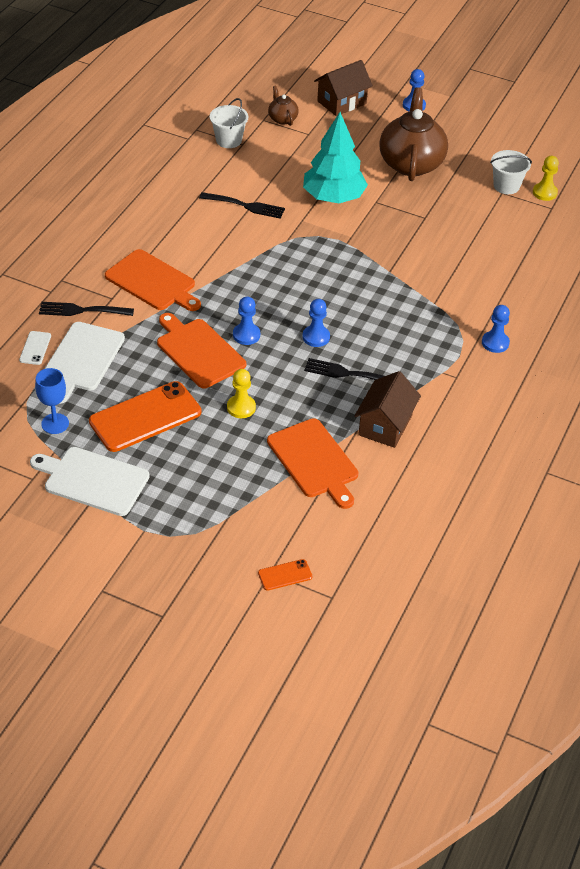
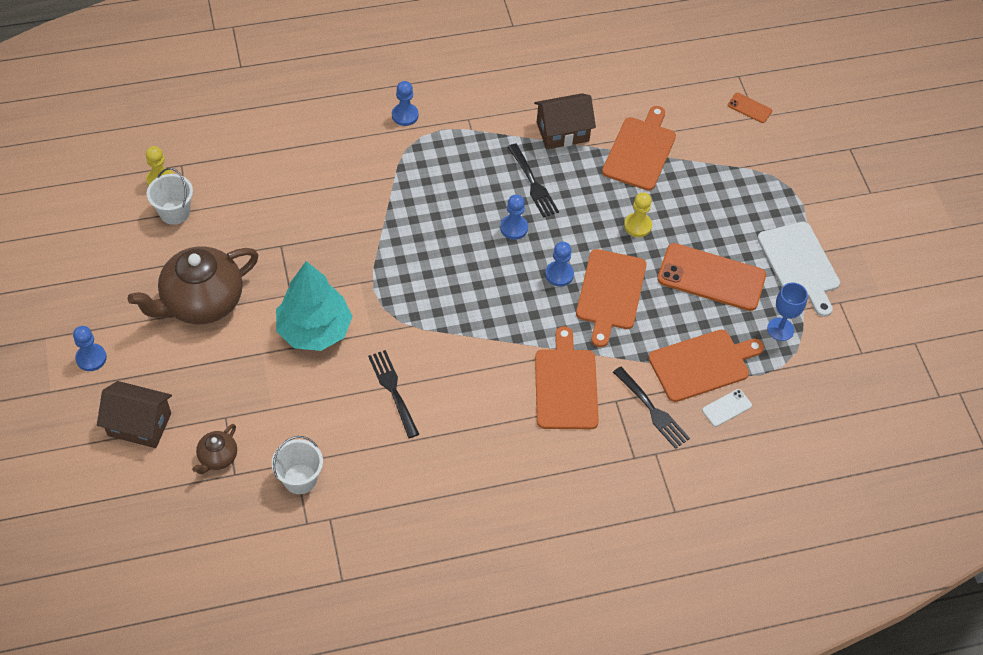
camera: 130 degrees left, 10 degrees up
white cutting board [44,322,125,404] -> orange cutting board [648,329,764,402]

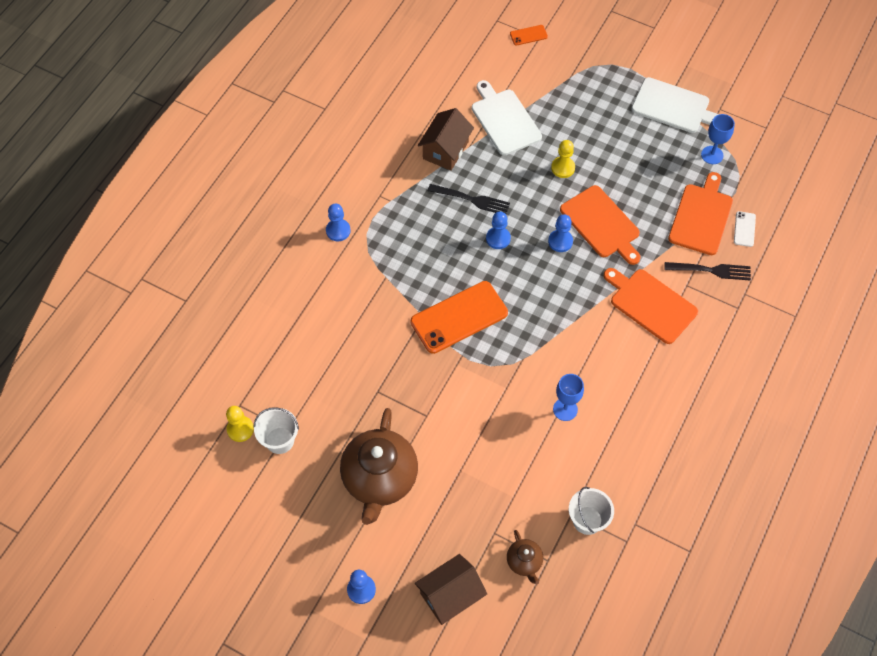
camera: 45 degrees left, 5 degrees up
turquoise tree [276,261,353,351] -> none
black fork [368,350,419,438] -> blue goblet [553,374,584,421]
orange cutting board [602,106,676,191] -> white cutting board [472,80,542,155]
orange phone [657,243,766,311] -> orange phone moved to [411,281,508,354]

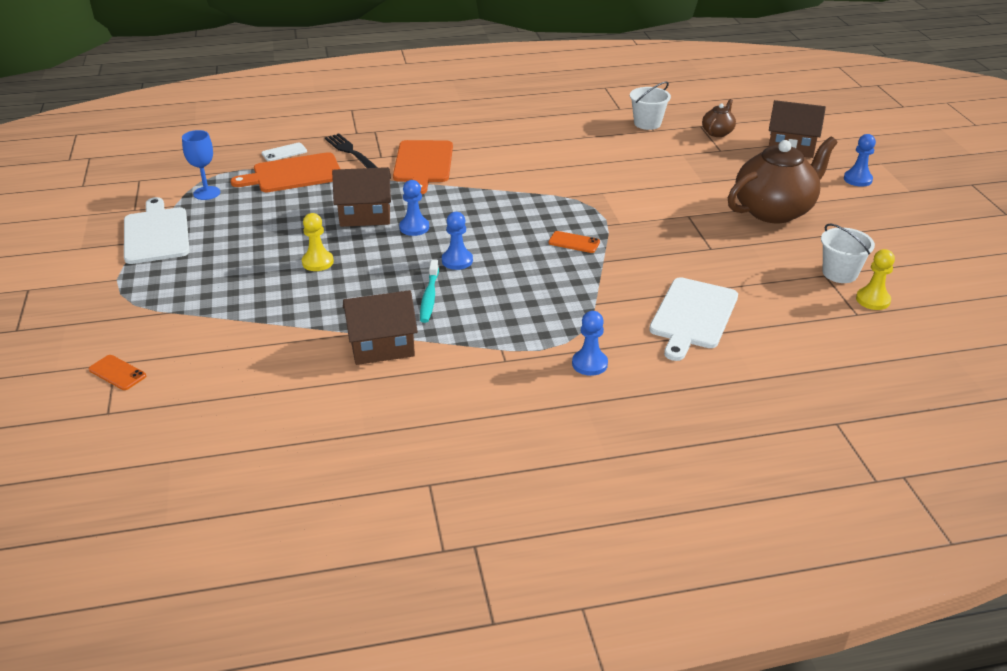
camera: 130 degrees left, 25 degrees down
orange phone [411,281,508,354] -> orange phone [548,231,600,253], size x0.44
black fork [428,184,510,214] -> turquoise toothbrush [420,260,439,323]
white cutting board [472,80,542,155] -> white cutting board moved to [649,277,738,361]
blue goblet [553,374,584,421] -> none
orange cutting board [560,185,641,265] -> brown house [332,167,391,227]

